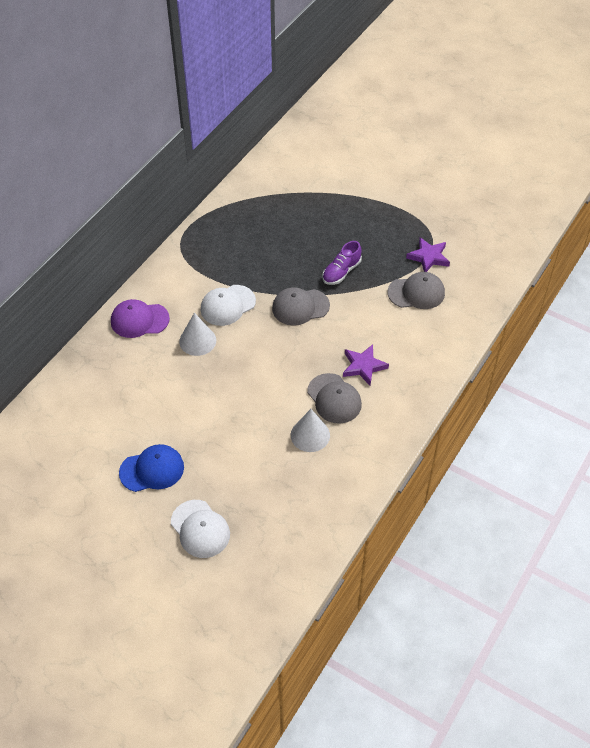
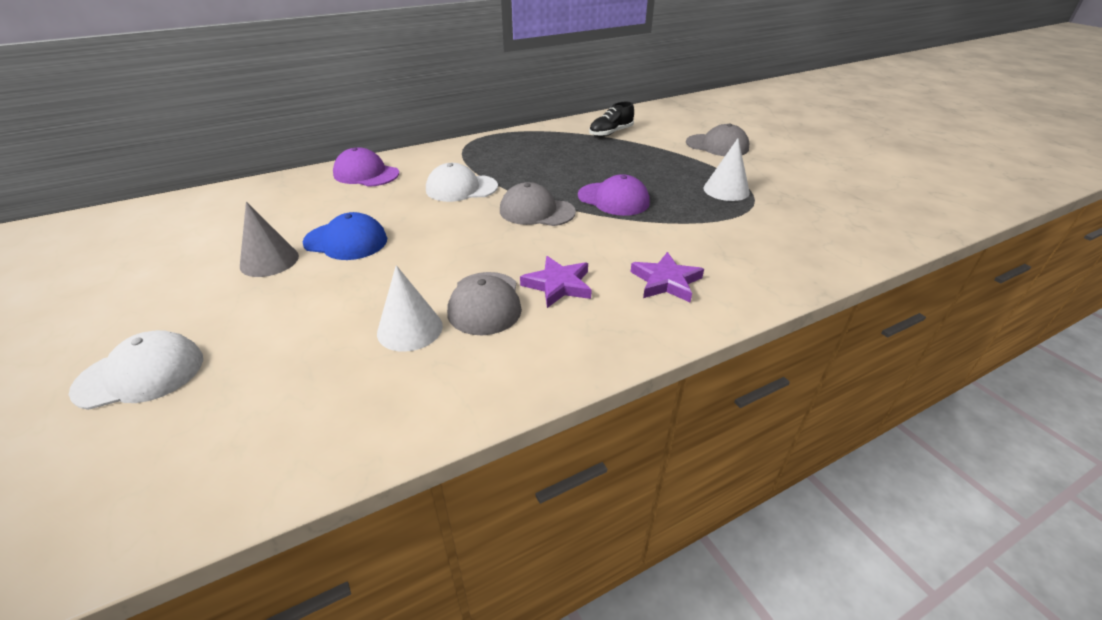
camera: 30 degrees right, 15 degrees down
blue cap [119,444,184,492] -> blue cap moved to [303,212,387,260]
white cap [171,500,230,558] -> white cap turned 105 degrees counterclockwise [69,330,203,410]
white cone [179,313,216,356] -> white cone moved to [703,138,750,201]
purple shoe [322,241,362,285] -> purple cap [578,174,650,216]
grey cap [388,272,445,309] -> grey cap moved to [686,123,750,156]
purple star [406,238,450,272] -> purple star moved to [631,252,704,302]
none -> grey cone [240,202,299,277]
none -> black shoe [589,102,634,137]

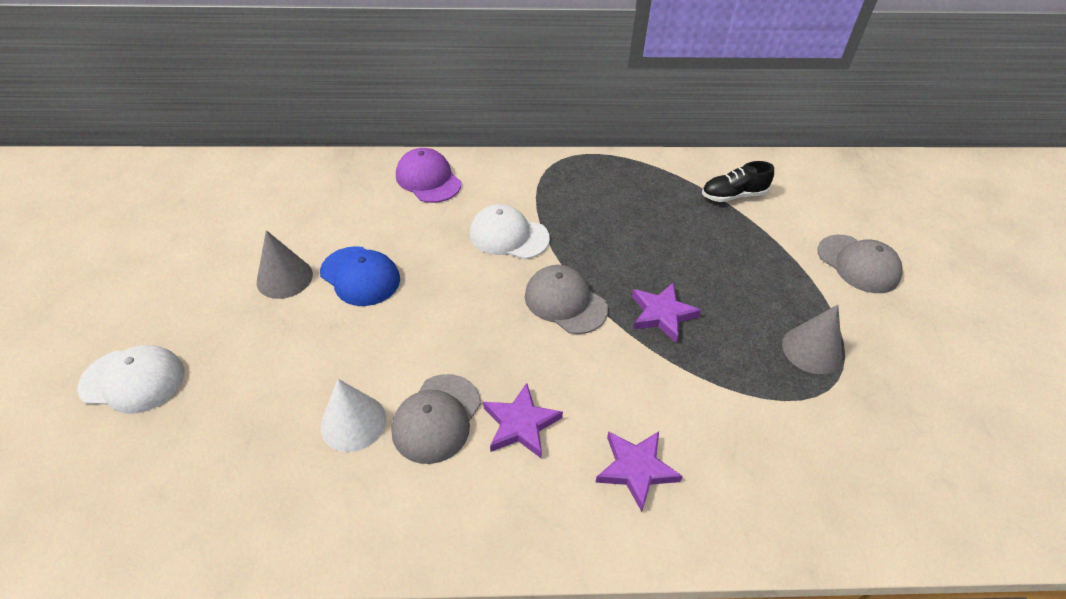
camera: 25 degrees right, 10 degrees up
purple cap [578,174,650,216] -> purple star [632,283,701,343]
white cone [703,138,750,201] -> grey cone [782,305,842,374]

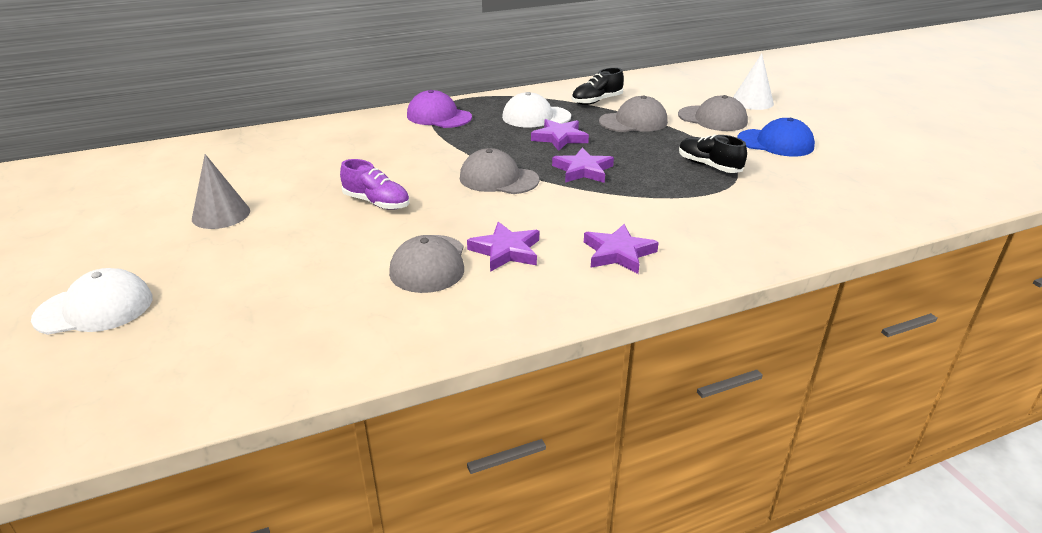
camera: 20 degrees left, 15 degrees down
blue cap [320,246,400,306] -> blue cap moved to [737,118,815,157]
white cone [320,379,386,452] -> white cone moved to [733,53,774,110]
purple cap [396,148,461,203] -> purple cap moved to [407,90,472,128]
white cap [470,204,550,259] -> white cap moved to [502,92,571,128]
grey cone [782,305,842,374] -> black shoe [679,135,747,173]
none -> purple shoe [340,159,409,210]
none -> purple star [531,119,589,151]
none -> grey cap [599,95,668,132]

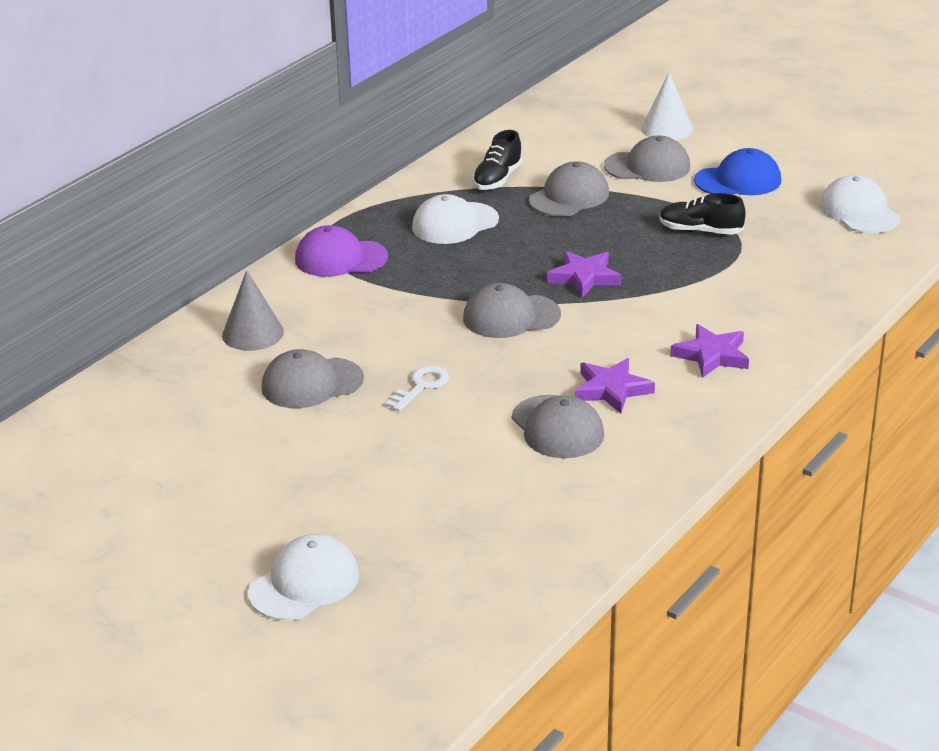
camera: 30 degrees left, 0 degrees up
grey cone [192,154,250,229] -> grey cone moved to [222,270,284,351]
purple shoe [340,159,409,210] -> white key [386,366,449,411]
purple star [531,119,589,151] -> none
none -> grey cap [261,349,364,408]
none -> white cap [819,175,900,233]

